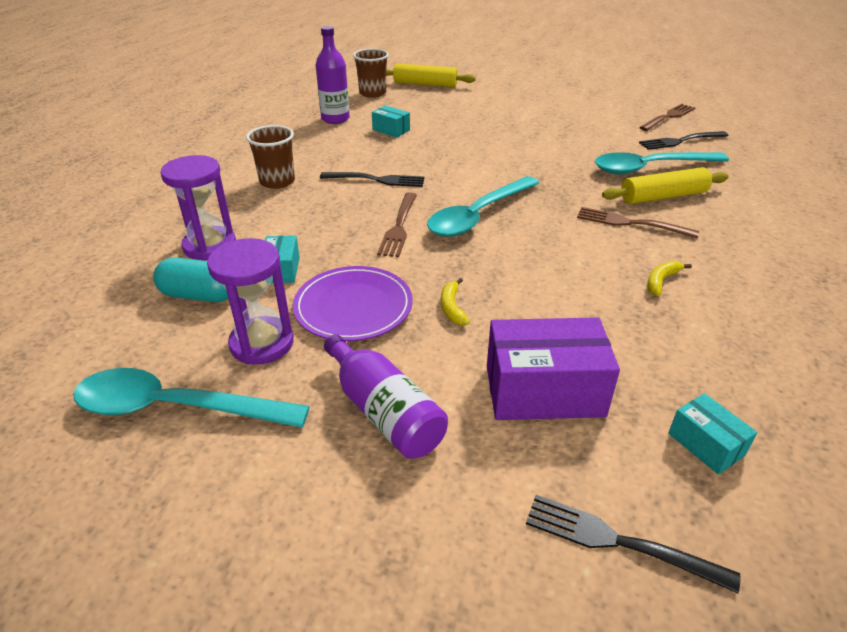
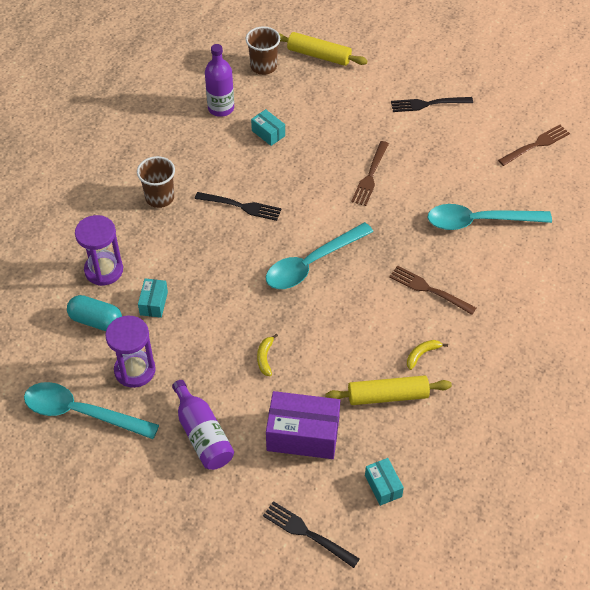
camera: 10 degrees right, 15 degrees up
purple plate [293,266,413,341] -> none
brown fork [377,192,417,257] -> brown fork moved to [351,141,389,206]
yellow rolling pin [602,167,729,204] -> yellow rolling pin moved to [325,375,452,405]
black fork [639,131,729,150] -> black fork moved to [391,97,473,112]

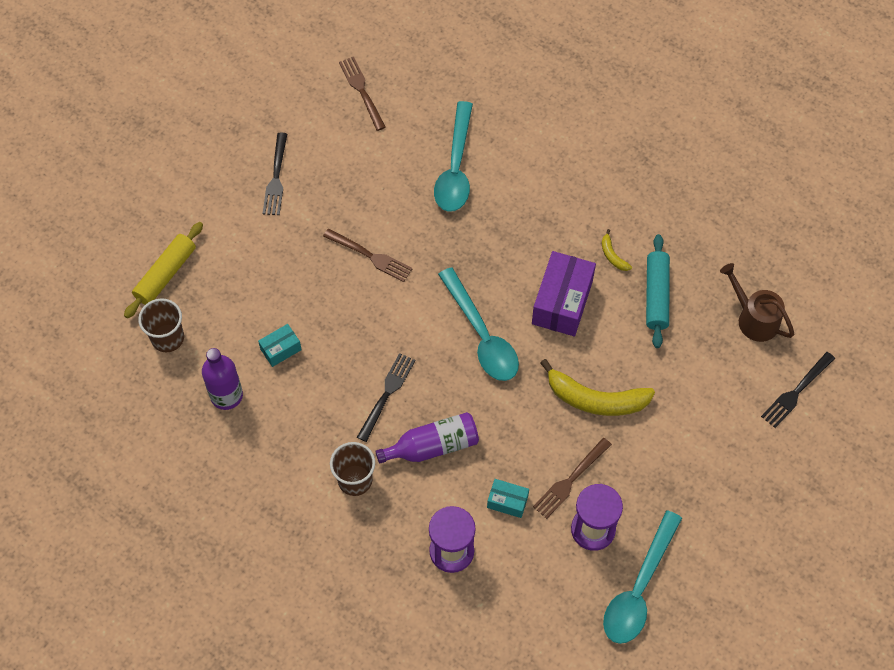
camera: 80 degrees left, 10 degrees up
turquoise capsule [67,295,122,331] -> none
purple bottle [172,380,234,470] -> purple bottle moved to [375,412,479,464]
yellow banana [257,334,278,376] -> yellow banana [540,359,655,416], size x2.24
purple box [266,391,340,459] -> purple box moved to [532,251,596,337]
yellow rolling pin [325,375,452,405] -> turquoise rolling pin [646,234,670,348]
turquoise box [365,458,404,506] -> brown watering can [720,263,794,342]
brown fork [389,266,476,315] -> brown fork moved to [533,438,612,519]

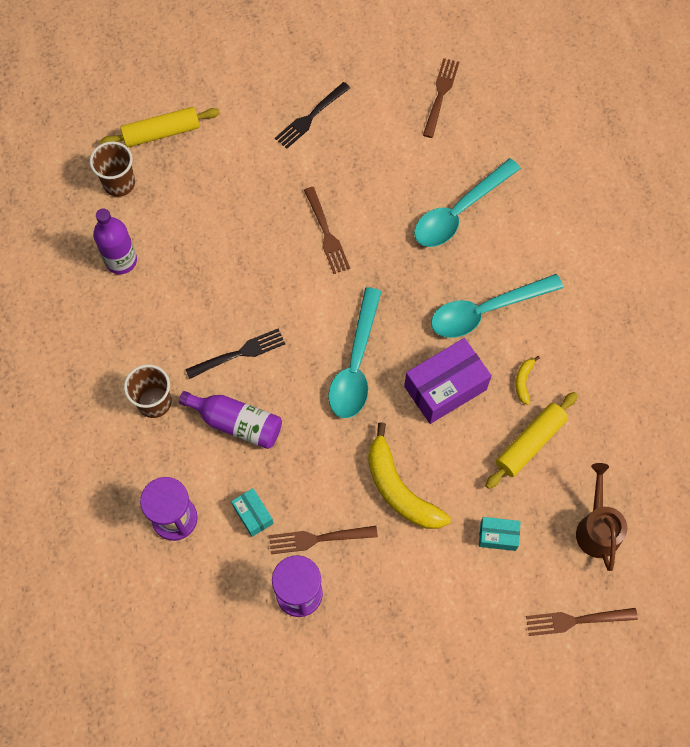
camera: 40 degrees right, 5 degrees up
turquoise box [258,324,302,367] -> turquoise box moved to [479,517,521,551]
turquoise spoon [603,510,682,644] -> turquoise spoon moved to [431,274,563,338]
turquoise rolling pin [646,234,670,348] -> yellow rolling pin [485,392,578,489]
black fork [761,352,835,428] -> brown fork [526,608,638,636]

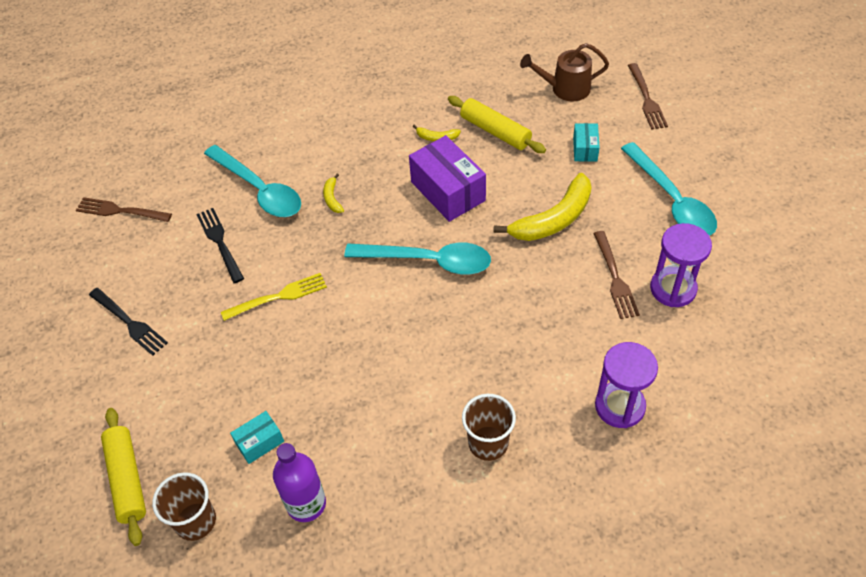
camera: 90 degrees left, 15 degrees down
purple bottle [179,391,282,449] -> none
black fork [185,329,285,379] -> black fork moved to [196,208,244,283]
turquoise box [231,488,274,537] -> turquoise box moved to [230,411,284,464]
brown fork [304,187,350,274] -> yellow fork [221,273,327,321]
turquoise spoon [431,274,563,338] -> turquoise spoon moved to [621,142,717,236]
none -> yellow banana [323,173,344,213]

